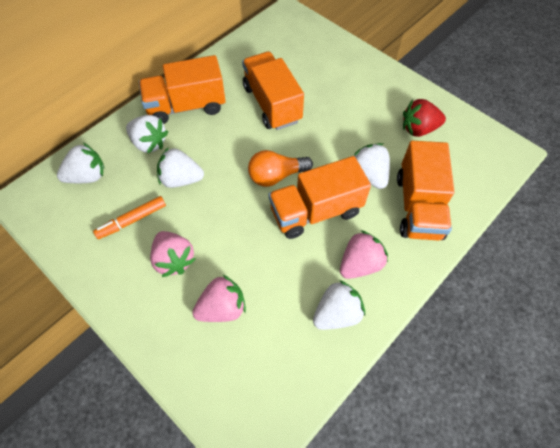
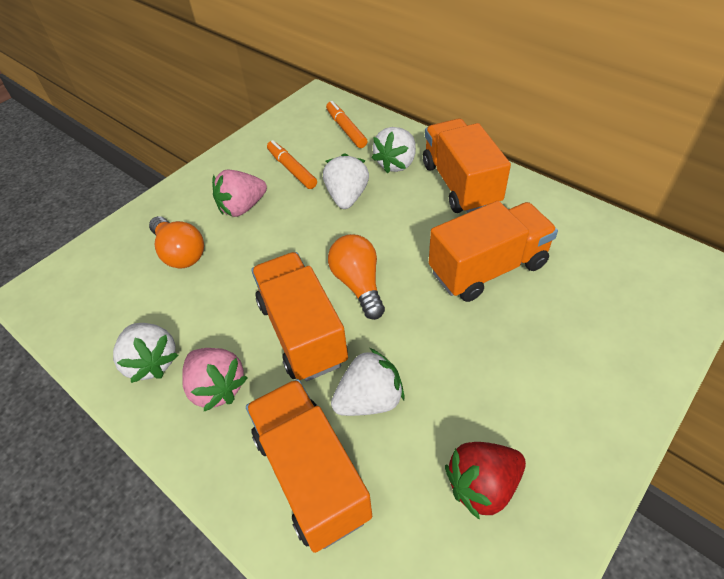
camera: 90 degrees right, 10 degrees down
white strawberry [57,143,104,183] -> orange marker [326,101,367,148]
pink strawberry [192,275,246,322] -> orange light bulb [149,216,204,268]
orange truck [397,141,455,240] -> orange truck turned 60 degrees clockwise [246,379,372,553]
red strawberry [403,99,446,137] -> red strawberry turned 105 degrees counterclockwise [445,442,526,520]

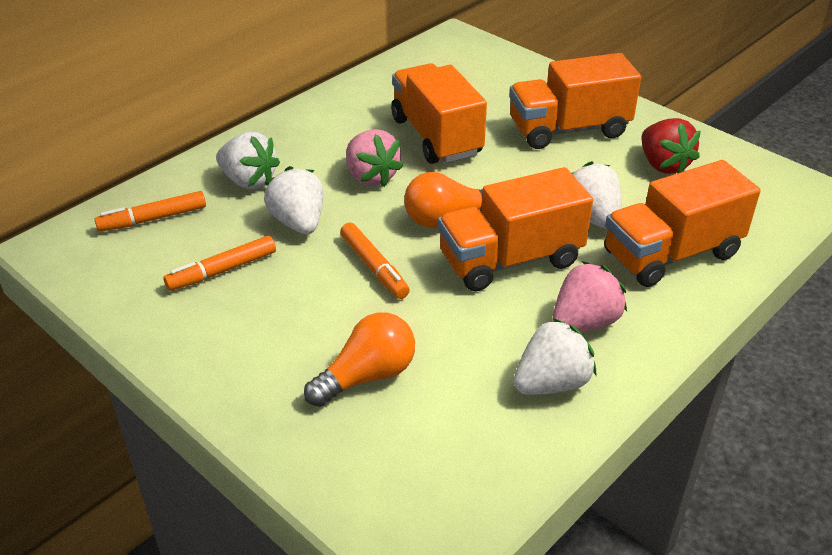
camera: 90 degrees left, 10 degrees down
pink strawberry [212,169,267,217] -> pink strawberry moved to [346,129,403,187]
white strawberry [323,153,369,209] -> white strawberry turned 60 degrees clockwise [264,166,323,234]
orange truck [423,119,511,213] -> orange truck moved to [509,53,641,149]
none -> orange marker [340,223,410,299]

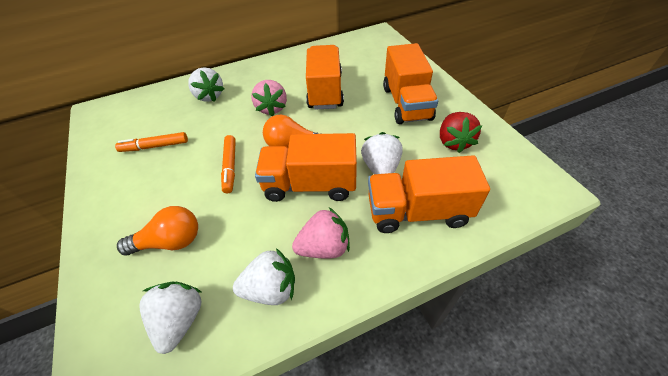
camera: 25 degrees right, 10 degrees up
orange marker [94,191,206,232] -> none
white strawberry [264,166,323,234] -> white strawberry moved to [139,281,202,354]
orange truck [509,53,641,149] -> orange truck turned 105 degrees counterclockwise [383,43,438,124]

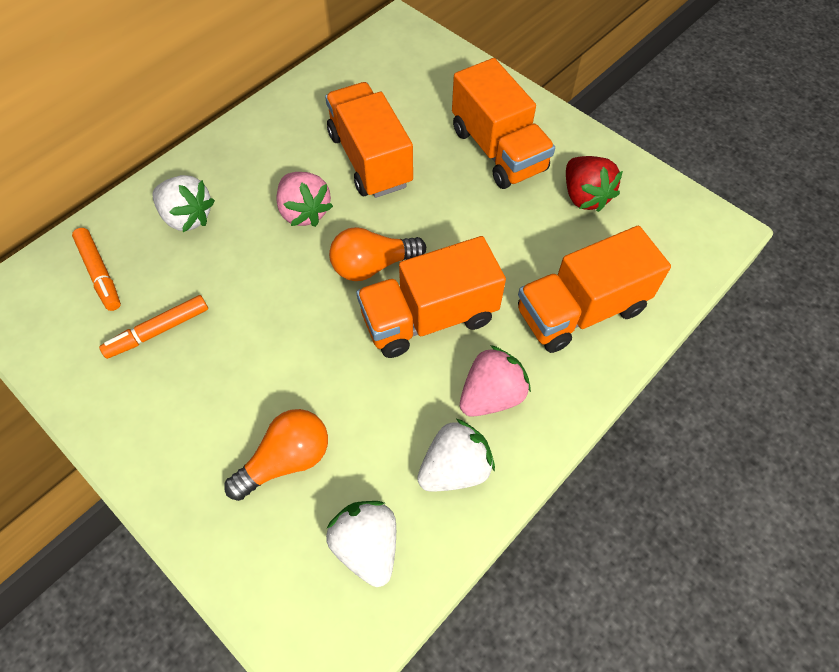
camera: 25 degrees left, 10 degrees up
orange marker [221,135,236,193] -> orange marker moved to [72,228,121,311]
white strawberry [361,132,403,174] -> none

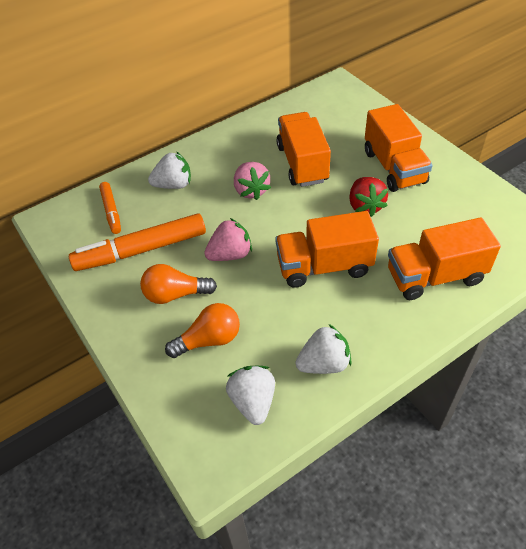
camera: 15 degrees right, 10 degrees down
orange marker [99,295,208,359] -> orange marker [69,213,206,271], size x1.85
white strawberry [152,175,215,232] -> white strawberry turned 60 degrees counterclockwise [148,151,191,189]
orange light bulb [329,227,426,281] -> orange light bulb moved to [140,264,217,304]
pink strawberry [460,345,531,417] -> pink strawberry moved to [204,218,252,261]
red strawberry [566,156,623,212] -> red strawberry moved to [349,177,388,217]

